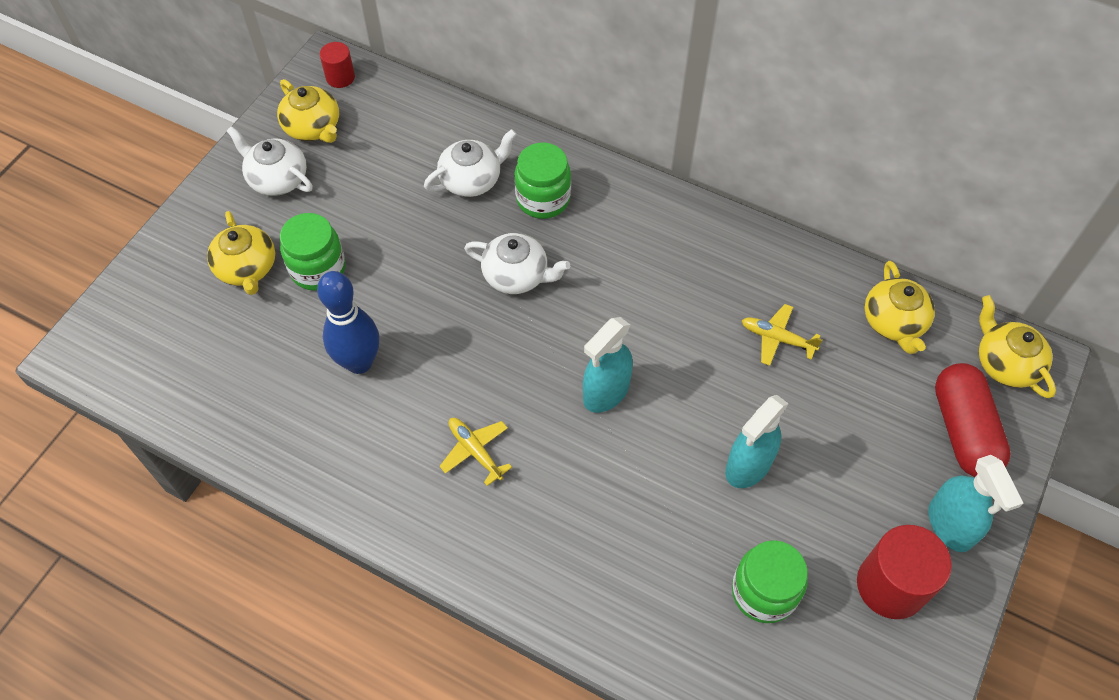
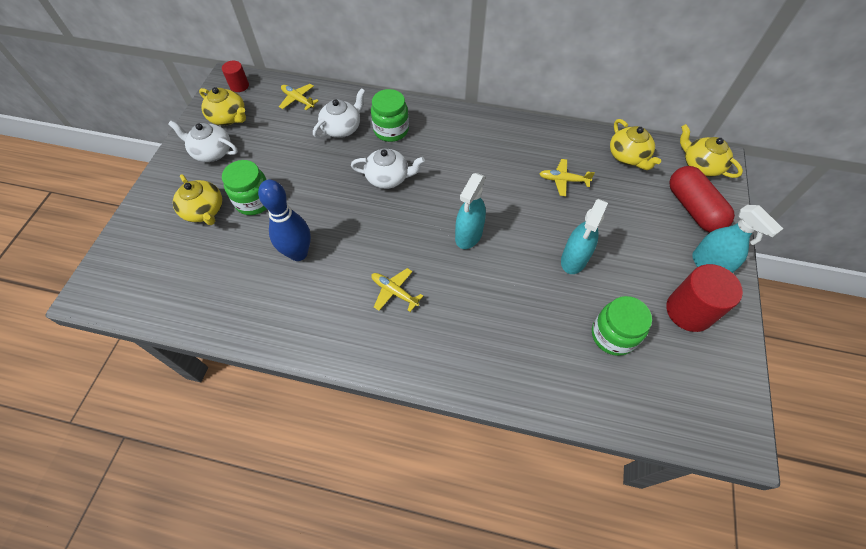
camera: 15 degrees left, 0 degrees up
none -> yellow plane [279,84,319,110]

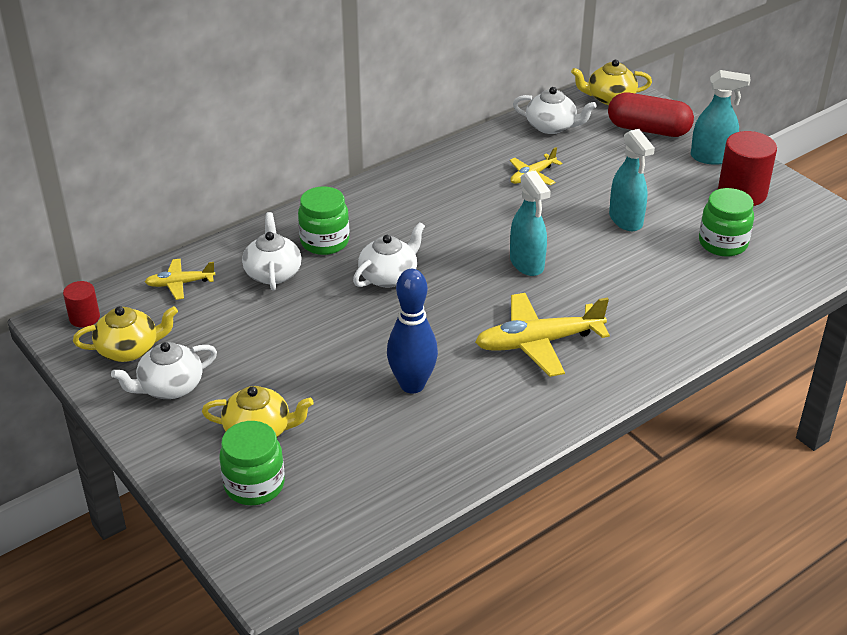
camera: 50 degrees left, 20 degrees down
green jar [222,160,267,215] -> green jar moved to [220,421,285,505]
yellow plane [371,268,423,312] -> yellow plane [475,293,610,377], size x1.84
yellow teapot [610,119,661,170] -> white teapot [513,87,597,134]

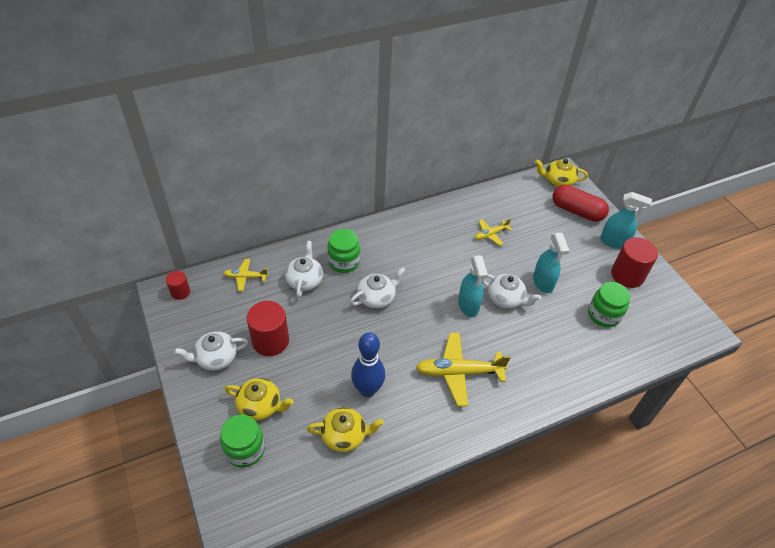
camera: 10 degrees right, 10 degrees up
yellow teapot [73,306,178,362] -> yellow teapot moved to [307,407,384,452]
white teapot [513,87,597,134] -> white teapot moved to [481,274,541,309]
none -> red cylinder [247,301,289,356]

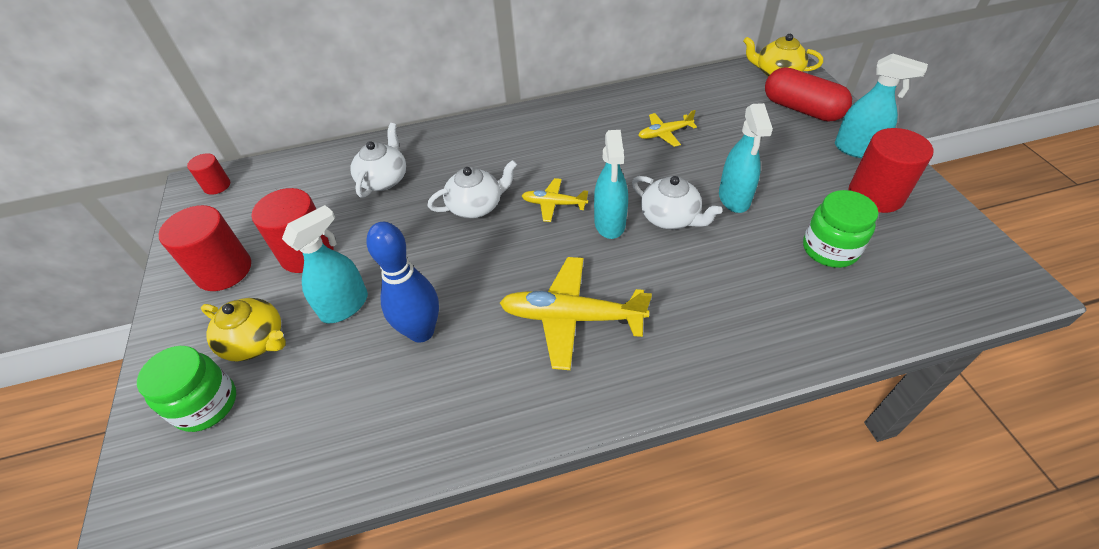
camera: 15 degrees right, 0 degrees up
white teapot [174,331,248,371] -> red cylinder [159,205,251,291]
yellow plane [223,259,268,291] -> yellow plane moved to [522,178,588,222]
yellow teapot [307,407,384,452] -> none
green jar [327,229,360,273] -> none
none -> turquoise spray bottle [282,205,368,323]

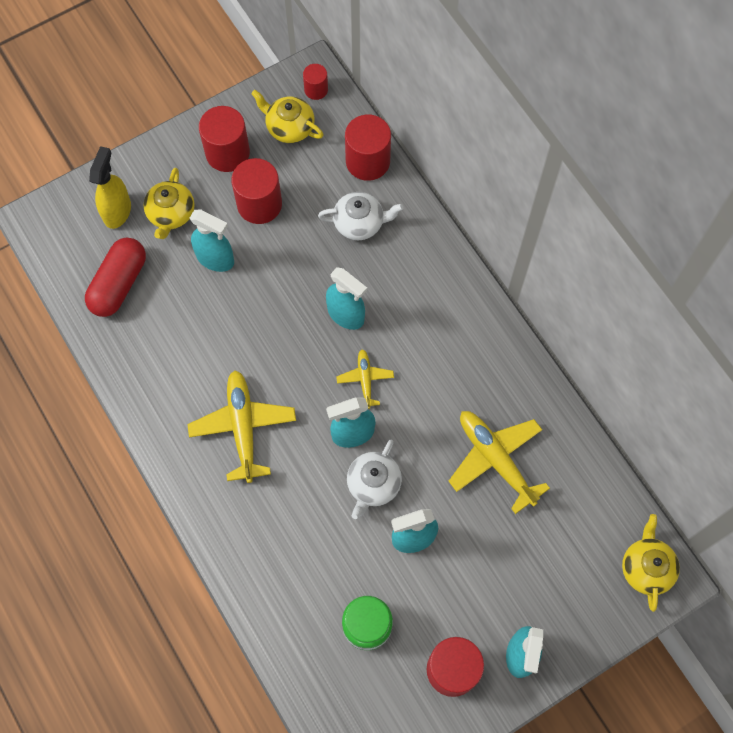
camera: 70 degrees right, 20 degrees up
green jar [137,346,236,432] -> yellow spray bottle [89,146,131,229]
blue bowling pin [366,222,439,343] -> none
white teapot [428,160,517,218] -> turquoise spray bottle [326,267,367,330]
yellow plane [638,110,697,147] -> yellow plane [448,411,550,514], size x1.84
red capsule [765,67,852,122] -> red capsule moved to [85,238,146,317]
none -> yellow teapot [251,90,324,143]
none -> red cylinder [345,115,391,181]

